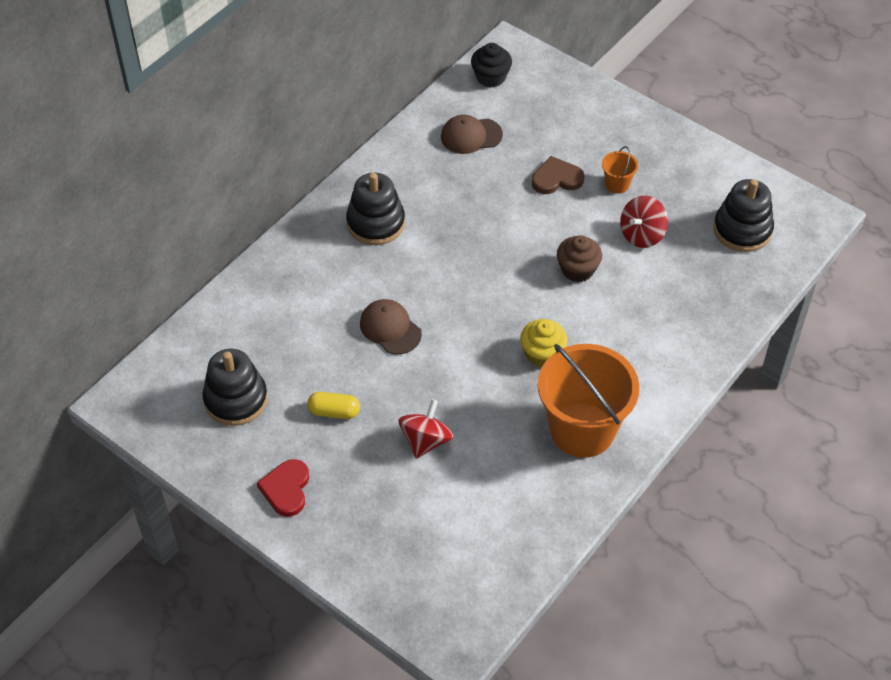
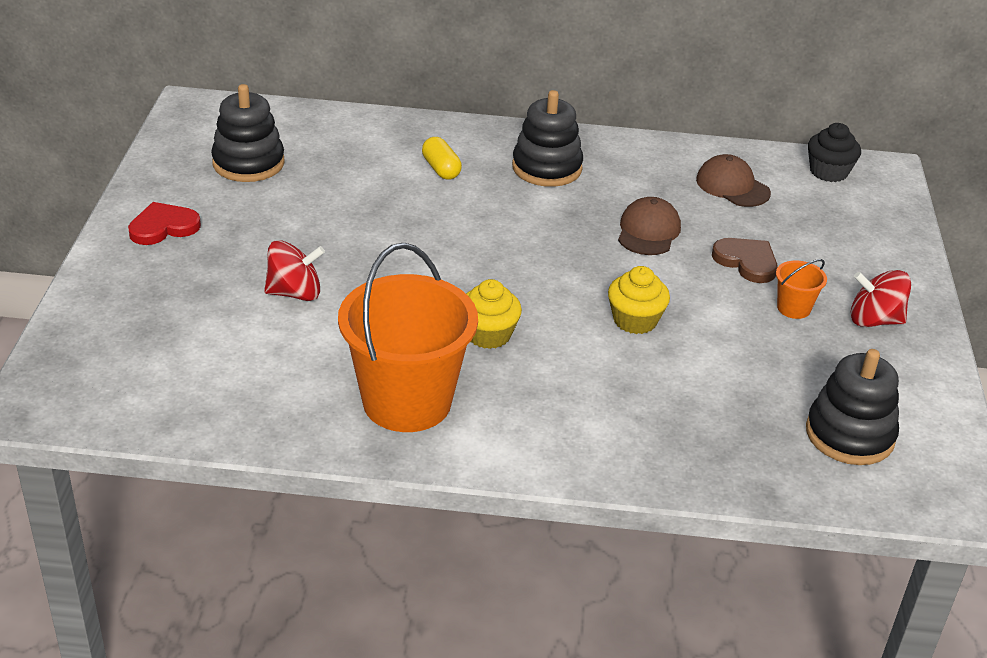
camera: 55 degrees right, 15 degrees down
yellow capsule [307,392,360,419] -> yellow capsule moved to [422,137,462,180]
brown cap [360,299,422,355] -> brown cap moved to [618,197,681,255]
brown cupcake [557,235,602,282] -> yellow cupcake [608,266,670,334]
red spinning top [620,196,668,248] -> red spinning top moved to [851,270,911,327]

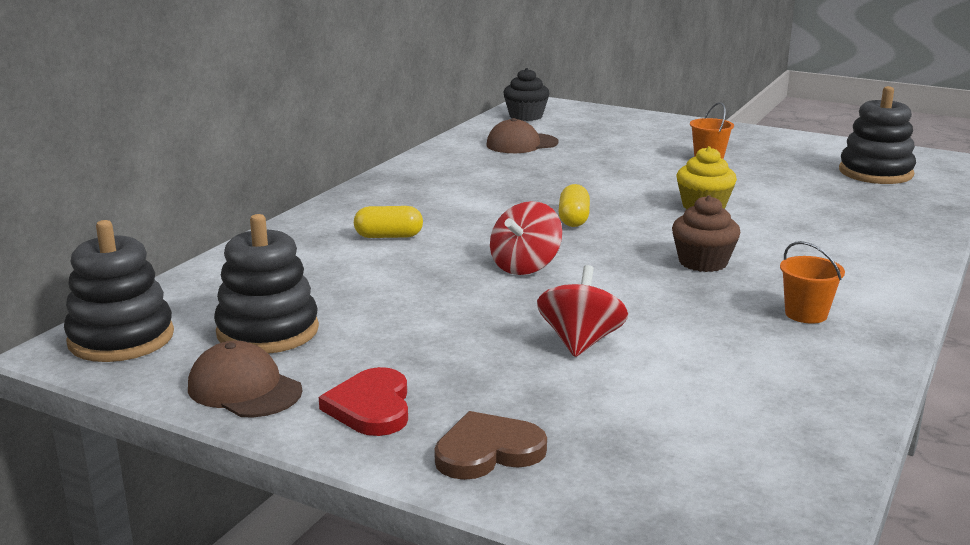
camera: 65 degrees left, 15 degrees down
orange bucket [338,243,478,432] -> orange bucket [780,241,845,324], size x0.42
yellow cupcake [466,279,522,349] -> brown cupcake [672,195,740,272]
black stacking toy [512,90,583,187] -> black stacking toy moved to [64,220,174,362]
brown cap [618,197,681,255] -> brown cap moved to [188,341,302,417]
brown heart [712,238,778,283] -> brown heart moved to [434,411,547,480]
red spinning top [851,270,911,327] -> red spinning top moved to [490,201,562,275]
none -> yellow capsule [558,184,590,227]

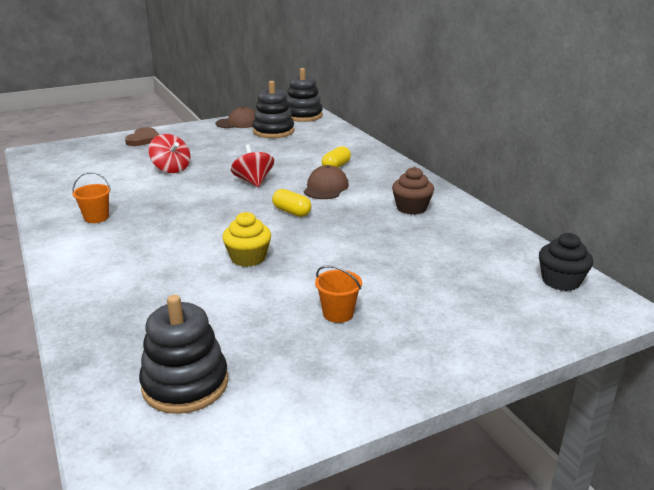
camera: 125 degrees right, 5 degrees up
red heart [319,367,408,436] -> none
brown cap [486,118,558,153] -> brown cap moved to [304,165,349,199]
brown cupcake [672,195,740,272] -> brown cupcake moved to [392,167,434,215]

